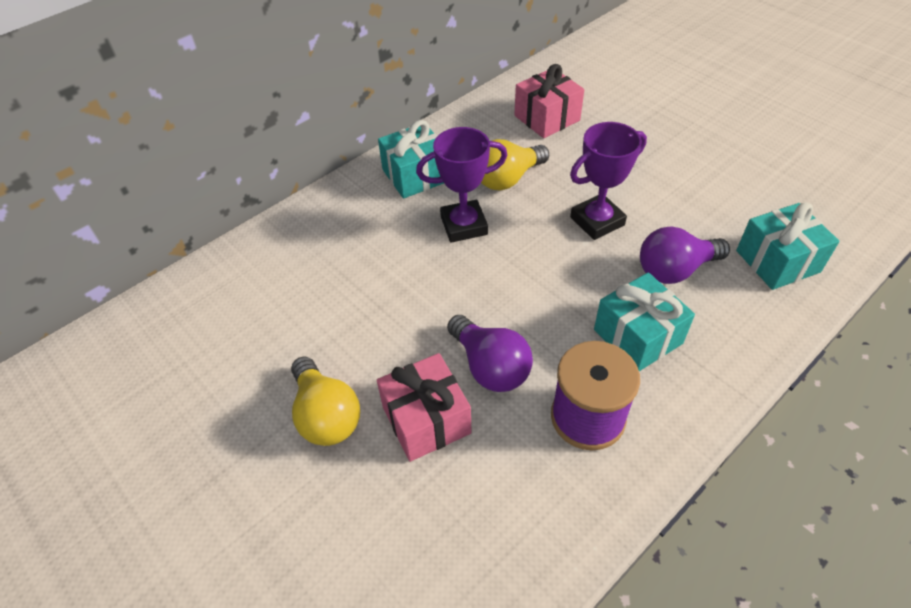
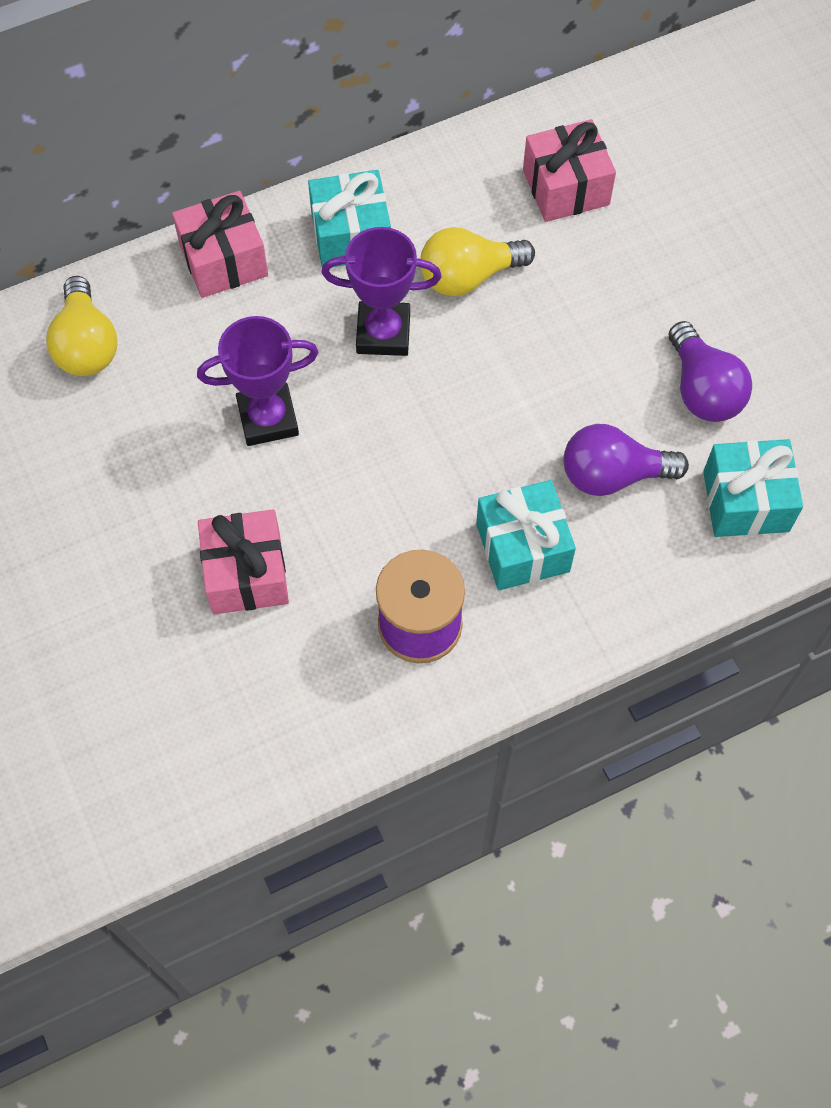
camera: 15 degrees right, 15 degrees up
yellow light bulb [291,357,360,446] -> yellow light bulb moved to [46,276,117,376]
purple light bulb [447,315,533,392] -> purple light bulb moved to [668,321,752,422]
purple trophy [570,122,647,240] -> purple trophy moved to [197,316,319,446]
none -> pink gift [172,191,268,298]

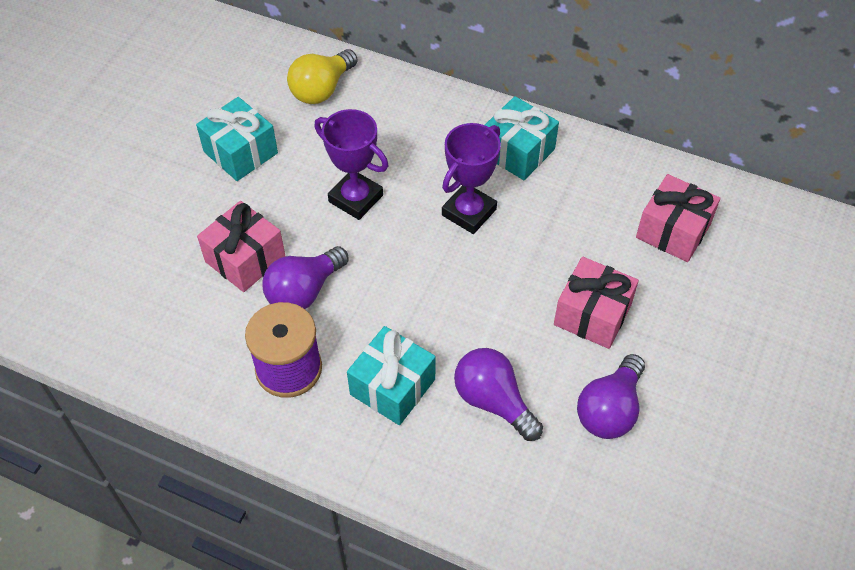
camera: 50 degrees right, 10 degrees down
pink gift [172,191,268,298] -> pink gift moved to [554,257,639,349]
purple trophy [321,227,442,356] -> purple trophy turned 75 degrees clockwise [442,123,501,234]
yellow light bulb [420,227,535,296] -> none
turquoise gift [703,439,803,537] -> turquoise gift moved to [196,97,278,181]
none -> purple light bulb [263,246,349,309]

